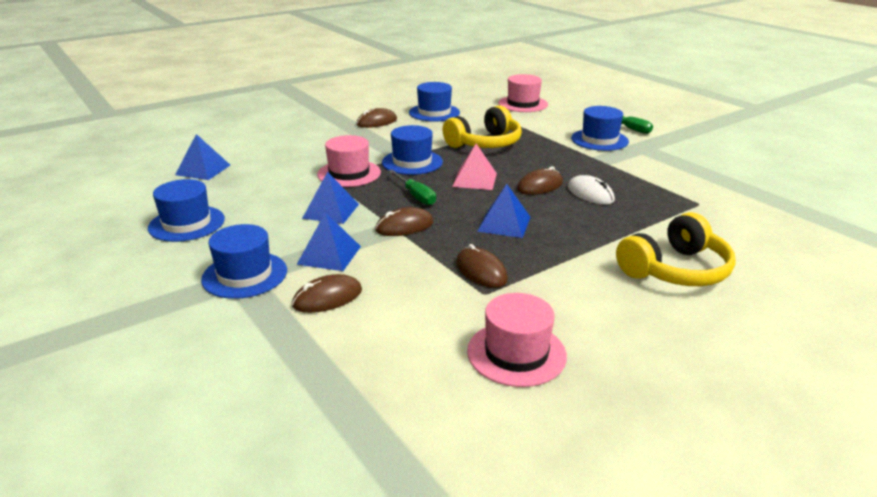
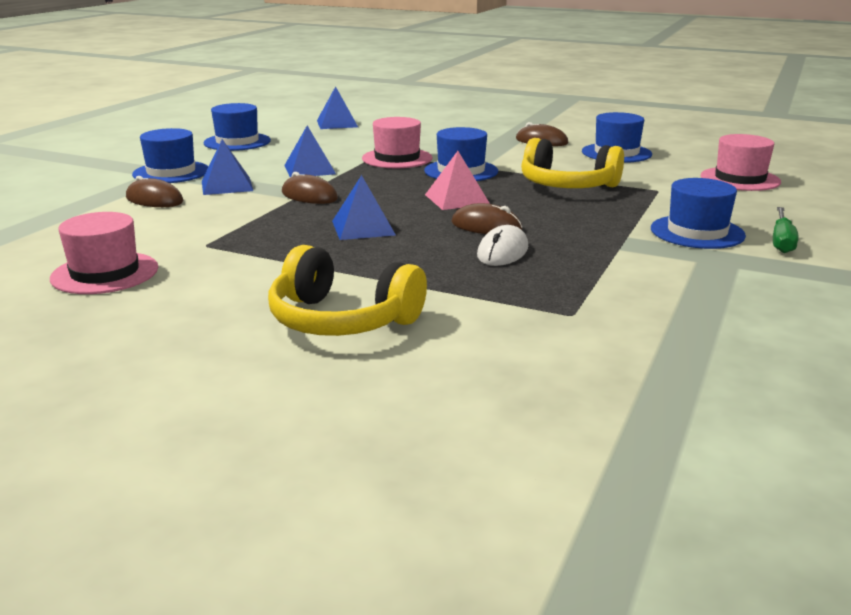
camera: 60 degrees right, 5 degrees down
green screwdriver [388,170,436,205] -> none
brown mouse [456,244,508,288] -> none

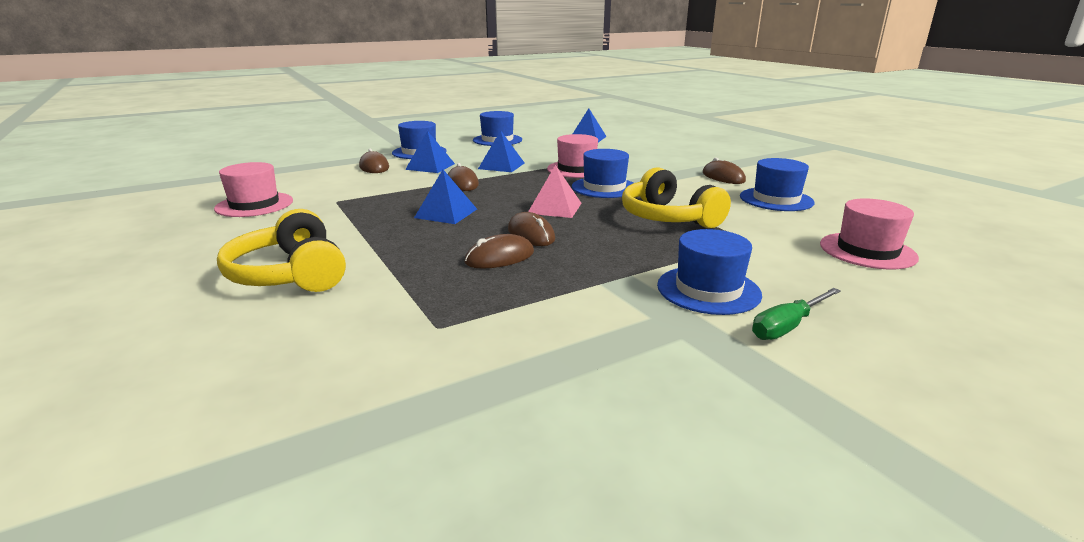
camera: 35 degrees right, 0 degrees up
white mouse [477,225,528,266] -> brown mouse [464,234,534,269]

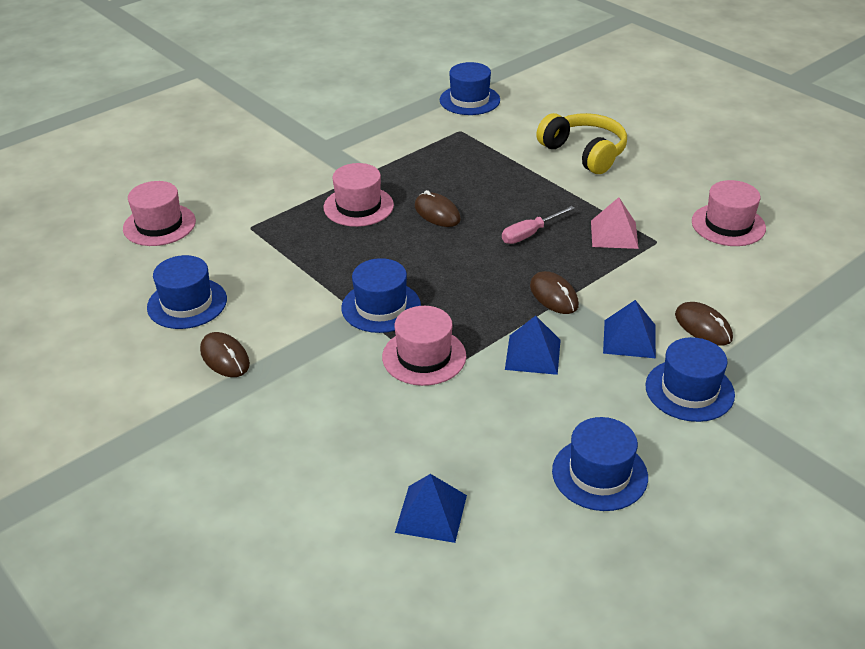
camera: 170 degrees right, 15 degrees up
blue pyramid [414,170,477,224] -> pink screwdriver [502,206,575,244]
brown mouse [464,234,534,269] -> none
pink pyramid [528,165,582,218] -> pink pyramid moved to [591,197,639,249]
yellow headphones [622,167,731,228] -> none
blue hat [657,229,762,315] -> blue hat moved to [440,62,500,115]
green screwdriver [752,288,841,340] -> none
none -> pink hat [324,163,394,227]

